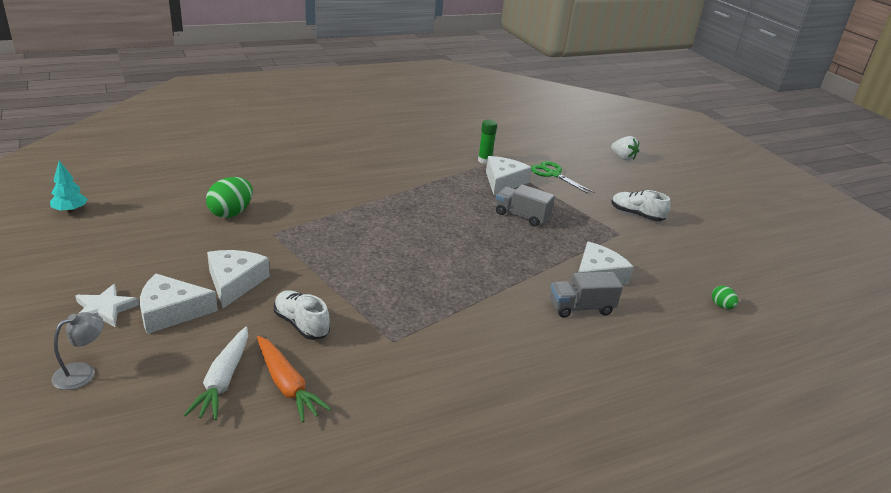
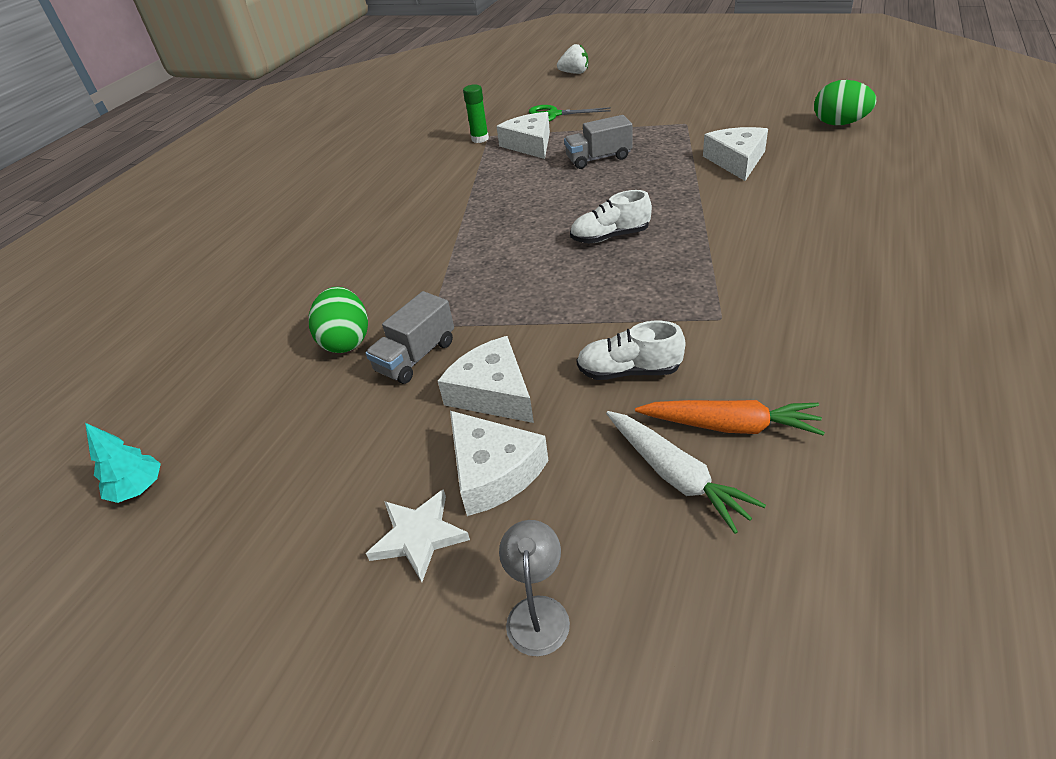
camera: 35 degrees left, 10 degrees up
white cheese [140,274,218,334] -> white cheese turned 75 degrees counterclockwise [450,411,549,516]
grey truck [550,272,623,318] -> grey truck moved to [366,291,454,384]
white shoe [611,190,671,221] -> white shoe moved to [570,190,652,243]
green egg [712,286,738,309] -> green egg [814,80,877,125], size x1.92

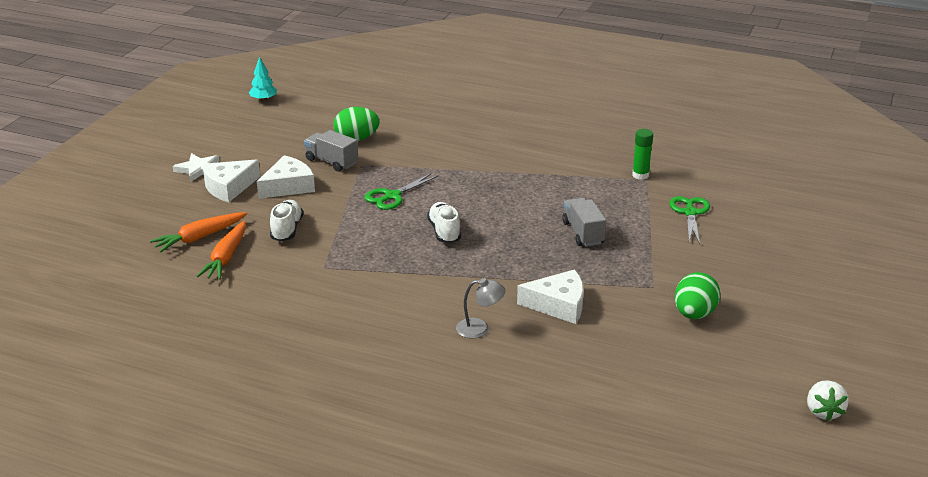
camera: 85 degrees right, 10 degrees down
white cheese [496,112,550,159] -> none
grey lamp [499,520,570,656] -> grey lamp moved to [456,278,506,338]
white strawberry [557,44,588,74] -> white strawberry moved to [807,380,849,421]
white carrot [606,411,766,534] -> orange carrot [150,212,247,252]
green egg [814,80,877,125] -> green egg moved to [675,272,720,319]
none -> green scissors [365,173,438,210]

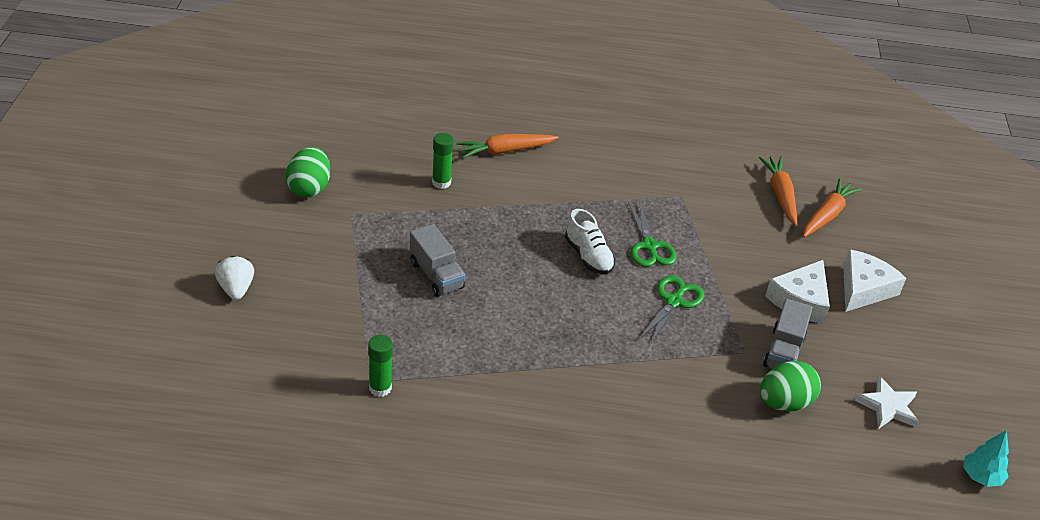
camera: 160 degrees right, 10 degrees up
white star [173,153,220,182] -> white star moved to [855,376,919,429]
white shoe [270,200,303,241] -> none
grey truck [304,130,358,172] -> grey truck turned 90 degrees clockwise [763,298,813,368]
grey lamp [456,278,506,338] -> orange carrot [456,134,559,158]
white cheese [517,269,584,324] -> green glue stick [432,133,454,189]
green scissors [669,196,710,244] -> green scissors moved to [628,200,677,267]
white strawberry [807,380,849,421] -> white strawberry moved to [215,256,254,300]

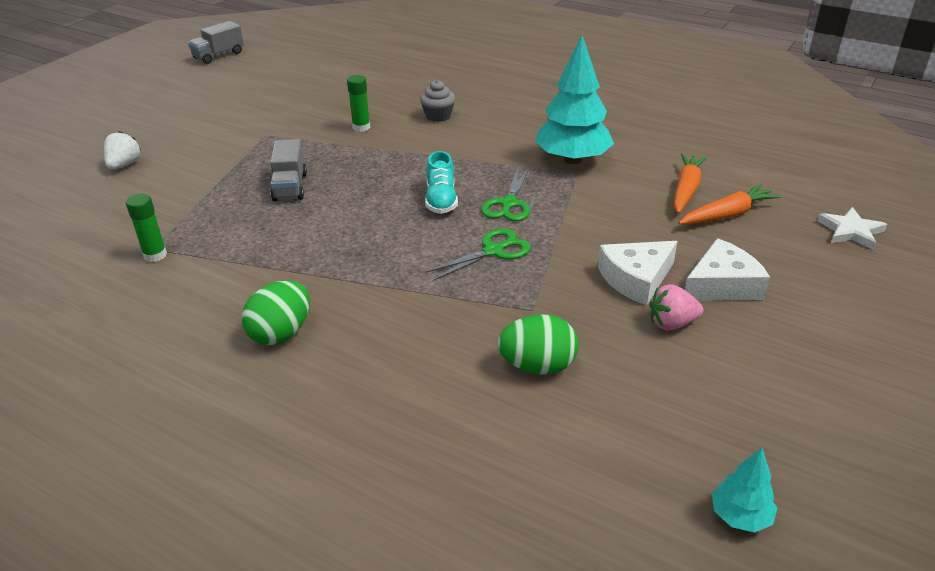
camera: 30 degrees right, 5 degrees down
green egg [286,147,330,197] -> green egg moved to [242,280,310,345]
orange carrot [456,134,559,158] -> grey cupcake [420,80,455,122]
white shoe [565,209,615,274] -> turquoise shoe [425,151,458,214]
grey truck [763,298,813,368] -> grey truck moved to [188,21,244,64]
white star [855,376,919,429] -> white star moved to [817,207,887,250]
none -> turquoise tree [534,35,614,164]
none -> pink strawberry [649,284,703,331]

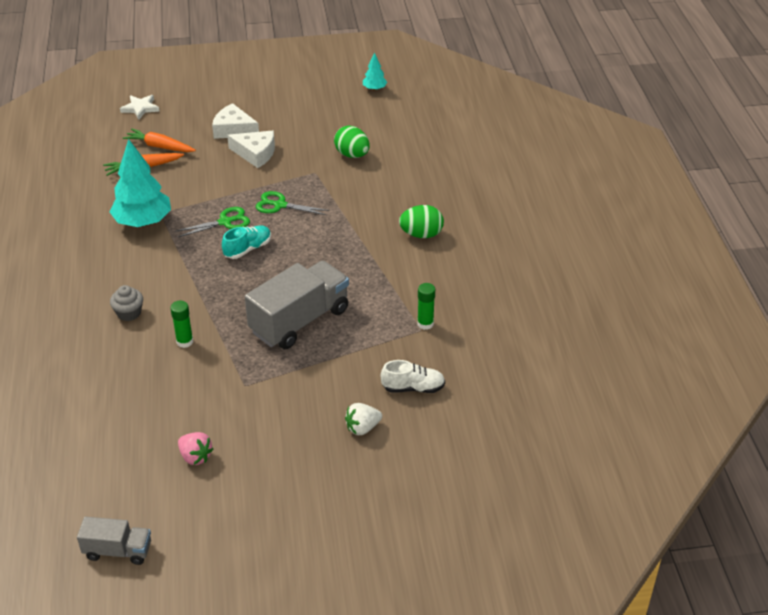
camera: 130 degrees left, 5 degrees up
grey truck [270,139,307,201] -> grey truck [245,261,349,349], size x1.87
pink strawberry [649,284,703,331] -> pink strawberry moved to [178,432,213,465]
none -> white shoe [381,360,445,393]

